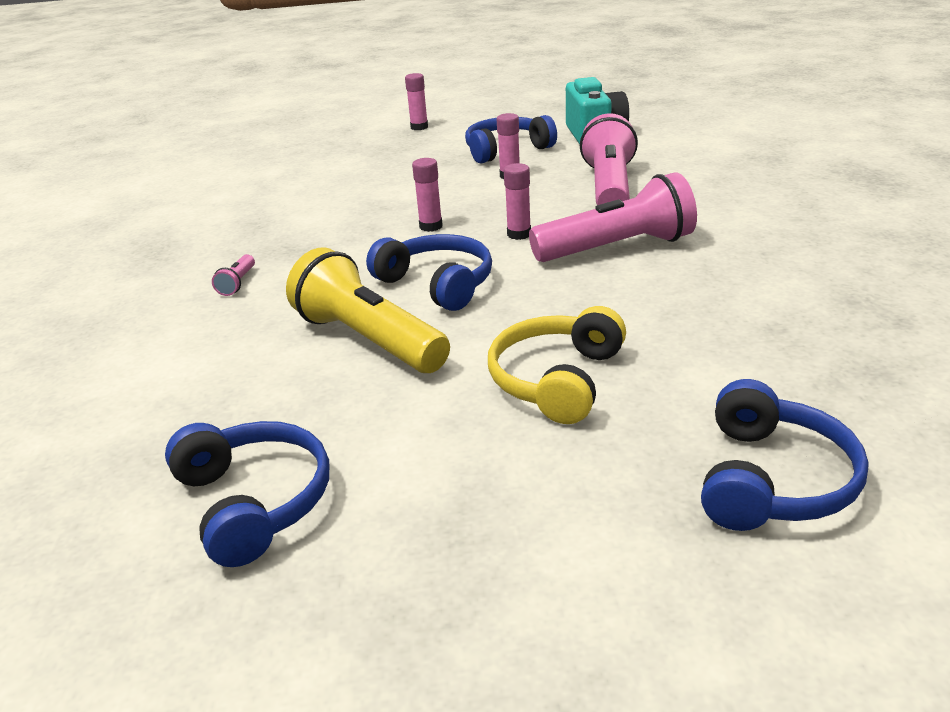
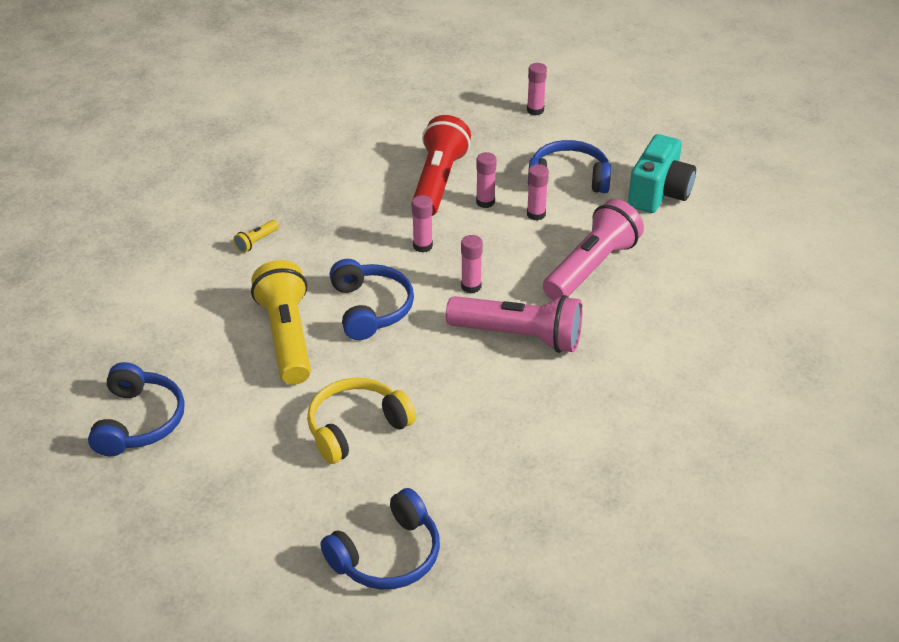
camera: 30 degrees right, 10 degrees up
pink flashlight [212,254,255,296] -> yellow flashlight [233,220,279,253]
none -> red flashlight [411,115,471,216]
none -> pink glue stick [476,152,497,208]

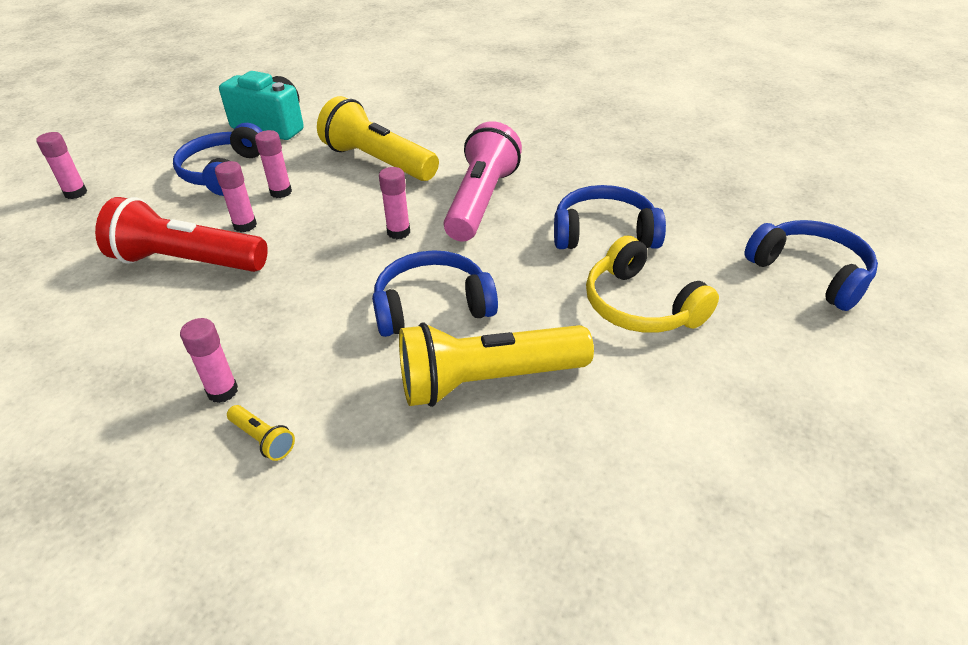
camera: 90 degrees left, 0 degrees up
blue headphones [88,362,185,456] -> blue headphones moved to [554,185,666,249]
pink glue stick [412,195,433,253] -> pink glue stick moved to [180,318,238,403]
pink flashlight [543,199,644,300] -> yellow flashlight [317,96,439,181]

